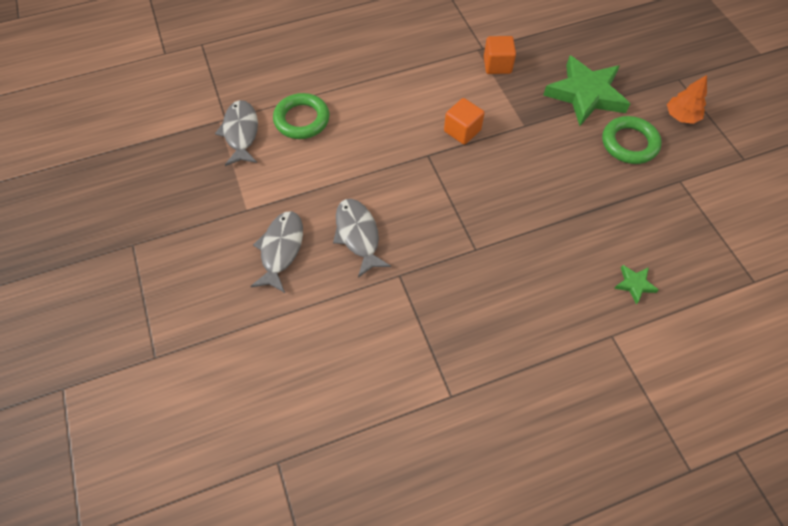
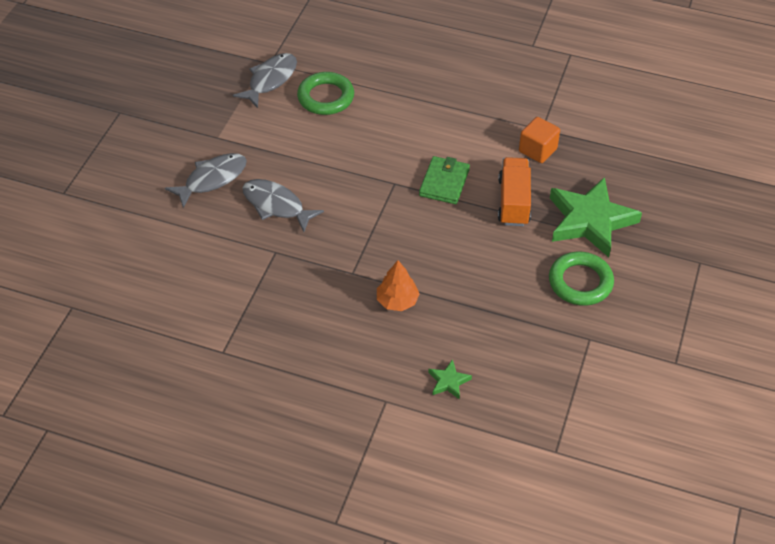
camera: 40 degrees right, 10 degrees down
grey fish [333,199,391,278] -> grey fish turned 75 degrees counterclockwise [243,179,324,232]
orange cube [444,98,485,145] -> green wallet [419,156,470,204]
orange tree [667,75,707,124] -> orange tree moved to [377,260,420,311]
none -> orange truck [498,157,531,226]

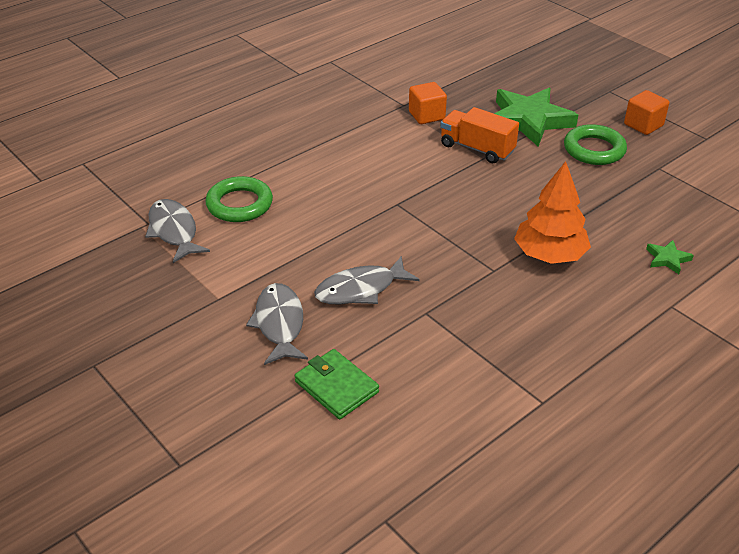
camera: 60 degrees left, 10 degrees down
orange tree [377,260,420,311] -> orange tree [514,161,591,264], size x1.59
green wallet [419,156,470,204] -> green wallet moved to [295,349,379,419]
none -> orange cube [624,90,669,135]

